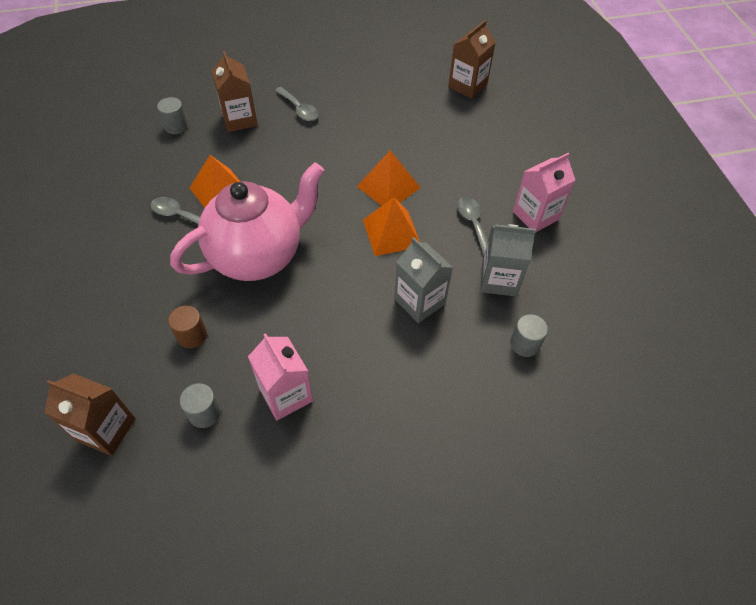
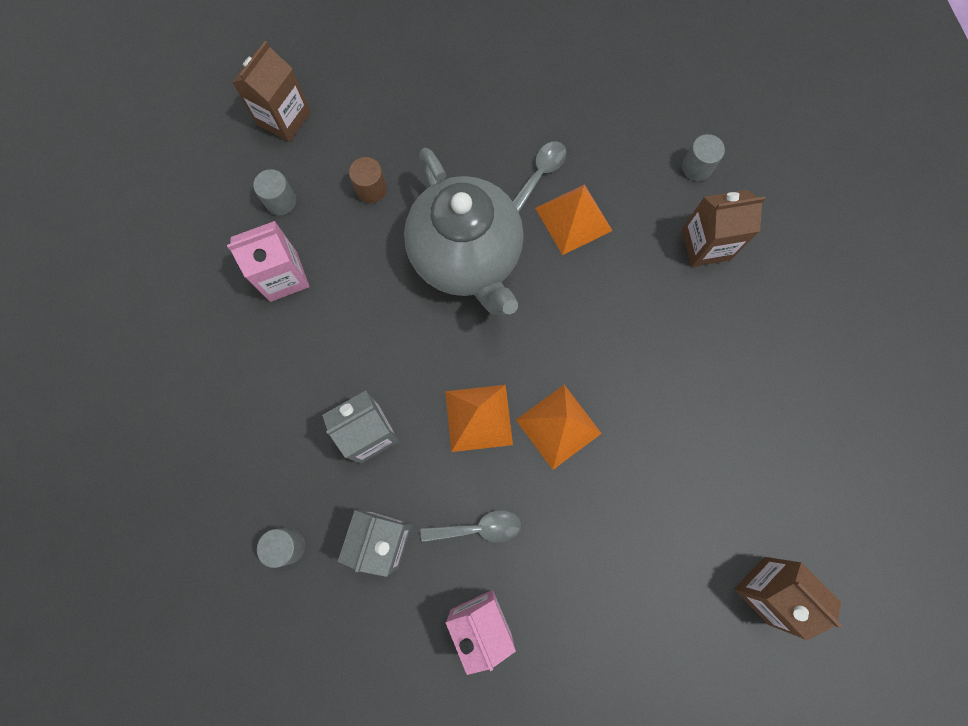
camera: 100 degrees right, 20 degrees up
pink teapot [170,162,324,281] -> grey teapot [404,148,524,316]
grey spoon [275,87,319,121] -> none

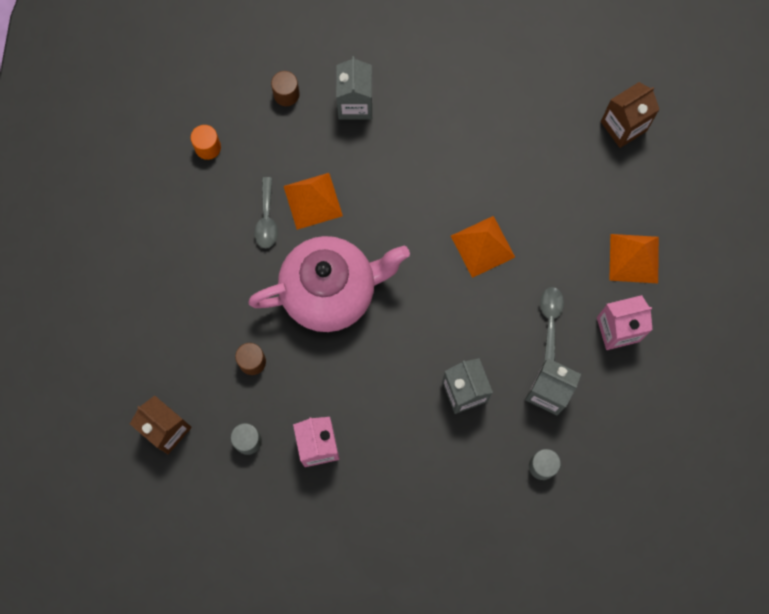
camera: 80 degrees left, 0 degrees up
grey teapot [404,148,524,316] -> pink teapot [248,236,410,332]
orange pyramid [445,385,513,452] -> orange pyramid moved to [609,234,659,283]
grey spoon [512,141,566,212] -> grey spoon turned 135 degrees counterclockwise [254,177,278,248]
grey cylinder [682,134,725,181] -> brown cylinder [271,71,300,106]
brown carton [682,190,766,267] -> grey carton [336,56,372,120]
none -> orange cylinder [191,125,221,160]

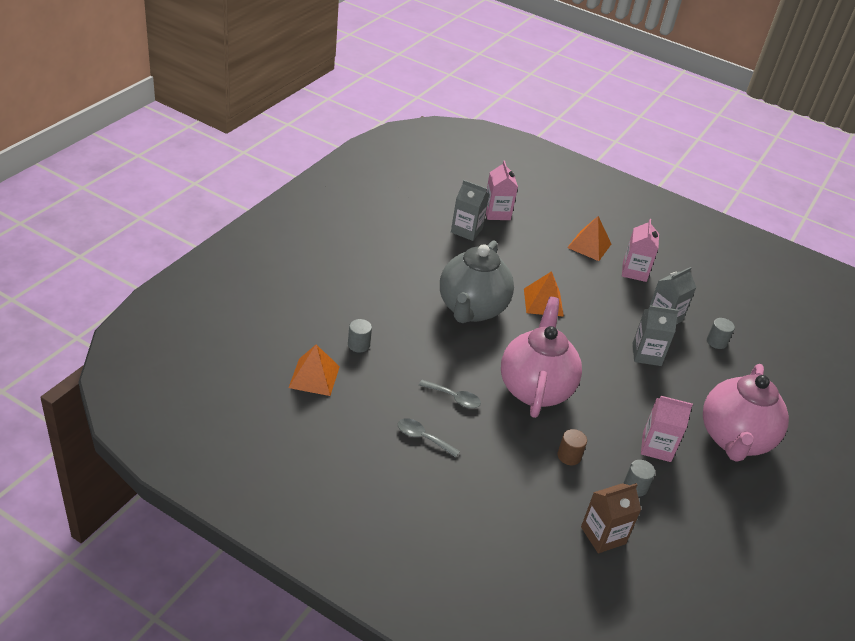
camera: 70 degrees left, 35 degrees down
orange cylinder [191,125,221,160] -> none
brown cylinder [271,71,300,106] -> grey cylinder [348,319,372,353]
orange pyramid [284,173,343,230] -> orange pyramid moved to [289,344,340,396]
grey carton [336,56,372,120] -> grey carton moved to [451,180,489,241]
grey spoon [540,287,564,362] -> grey spoon moved to [398,418,460,457]
brown carton [601,82,660,148] -> pink carton [486,160,518,220]
none -> grey teapot [440,240,514,323]
none -> pink teapot [703,364,789,462]

